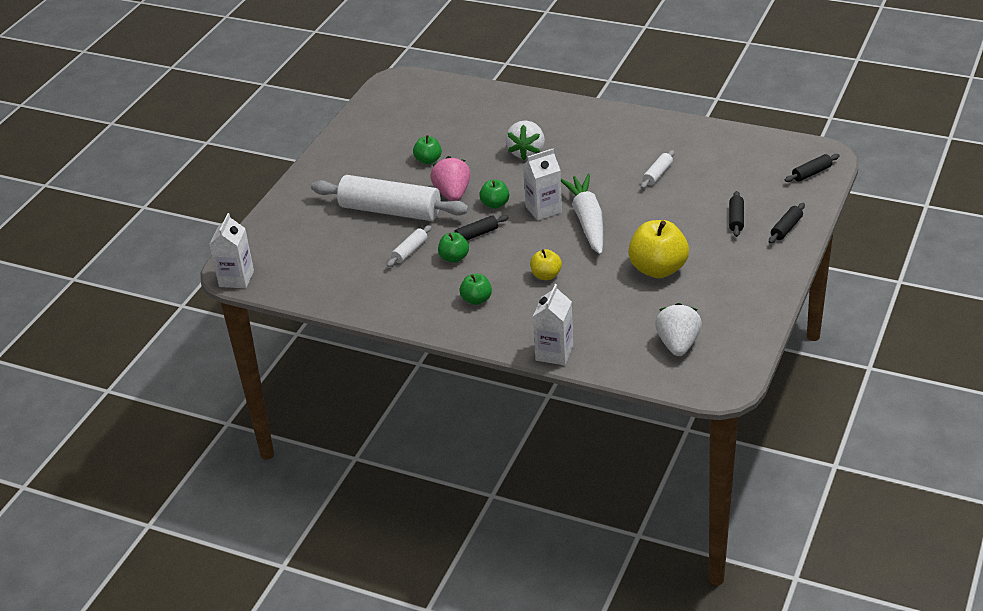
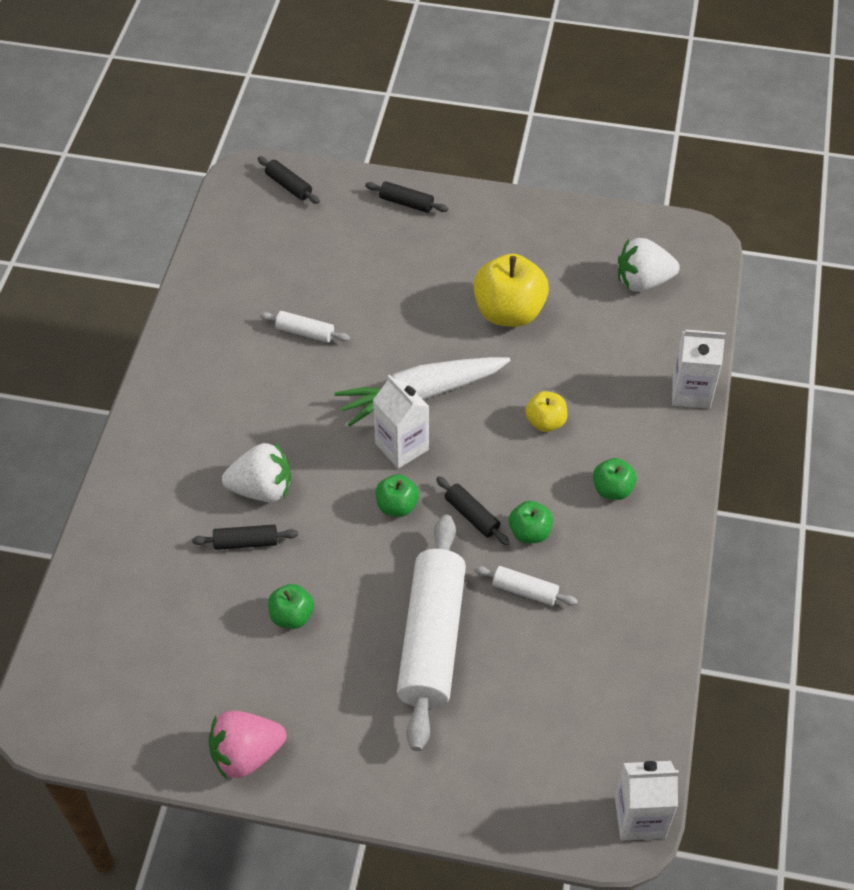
camera: 105 degrees left, 15 degrees up
pink strawberry [430,156,471,201] -> pink strawberry moved to [209,711,286,780]
black rolling pin [729,191,744,237] -> black rolling pin moved to [192,525,298,550]

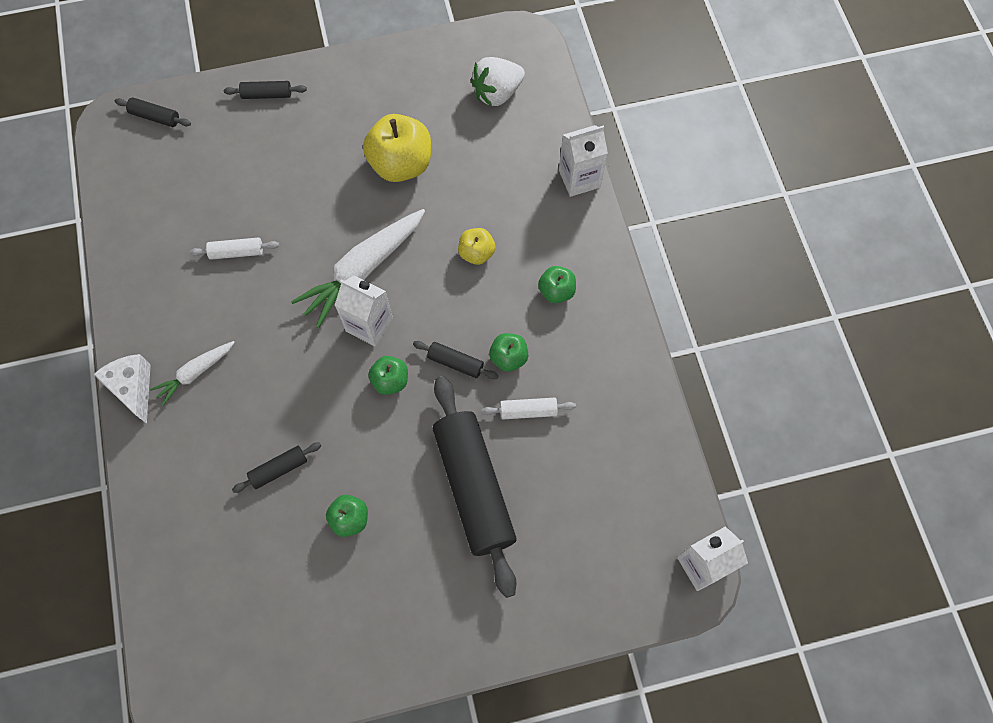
camera: 25 degrees left, 15 degrees up
pink strawberry [209,711,286,780] -> none
white strawberry [222,443,291,502] -> none
white rolling pin [397,515,466,751] -> black rolling pin [433,376,517,598]
none -> white cheese [93,354,151,424]
none -> white carrot [150,341,235,406]

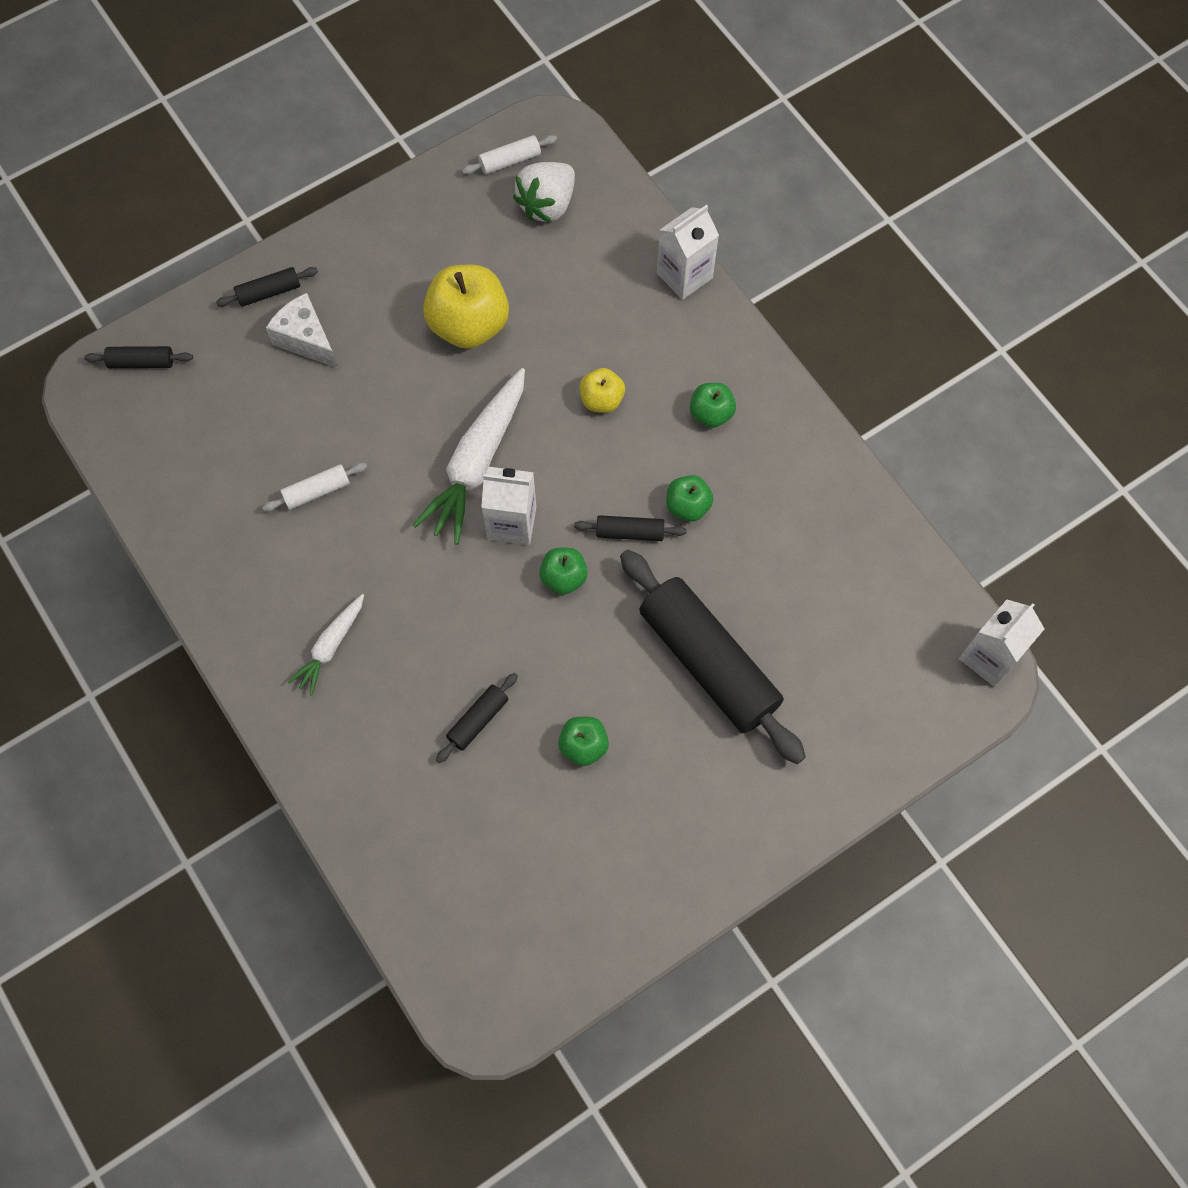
camera: 20 degrees left, 0 degrees up
white cheese [93,354,151,424] -> white cheese moved to [266,293,338,368]
white rolling pin [482,398,576,419] -> white rolling pin moved to [462,135,557,175]

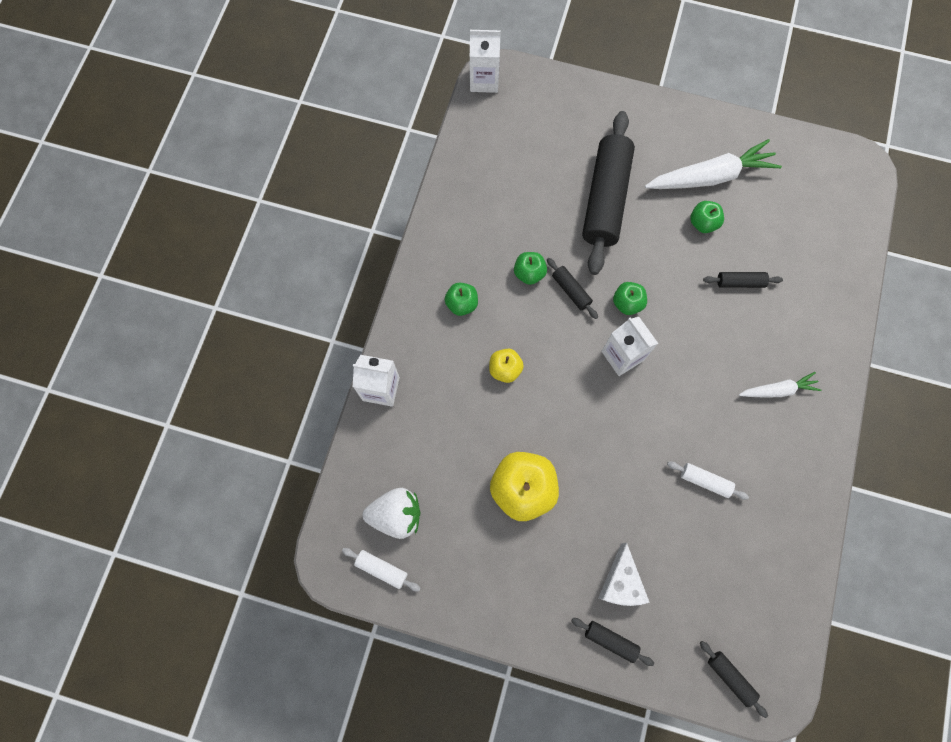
camera: 130 degrees left, 5 degrees up
white carrot [413,368,525,545] -> white carrot moved to [645,139,782,189]

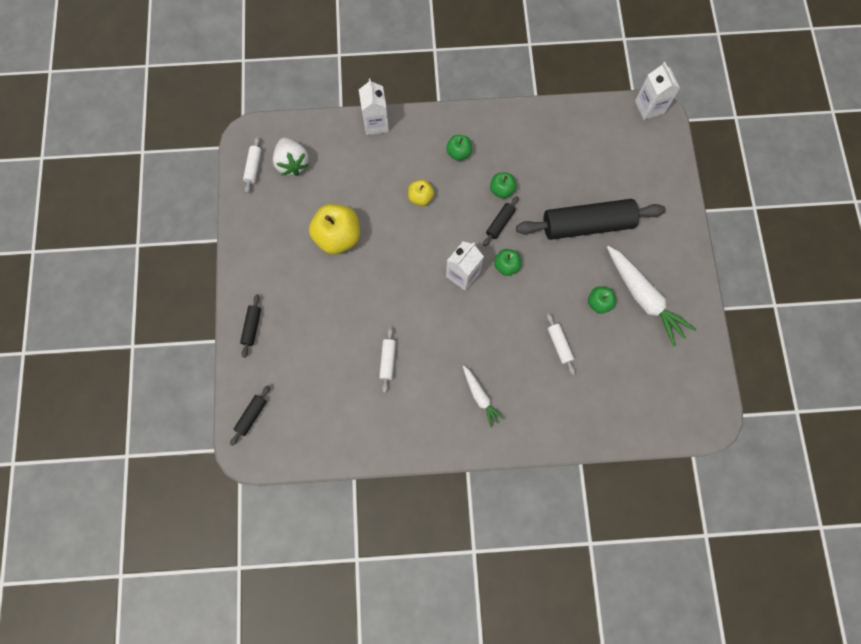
camera: 70 degrees right, 0 degrees up
white cheese [598,543,650,606] -> none
black rolling pin [703,272,783,288] -> white rolling pin [547,314,575,375]

